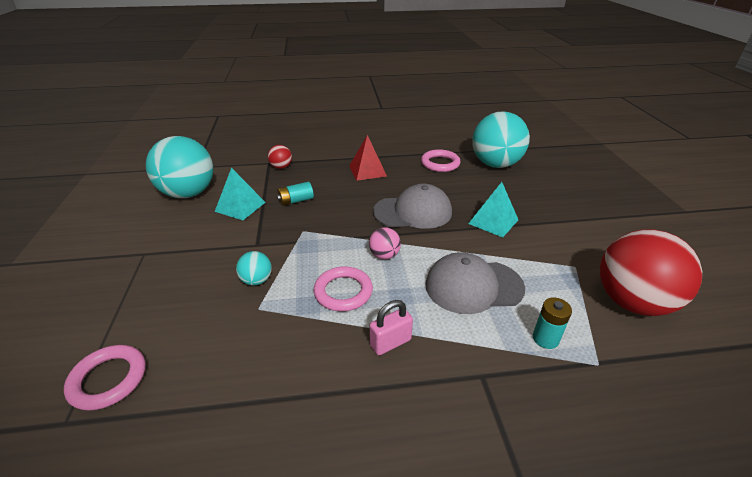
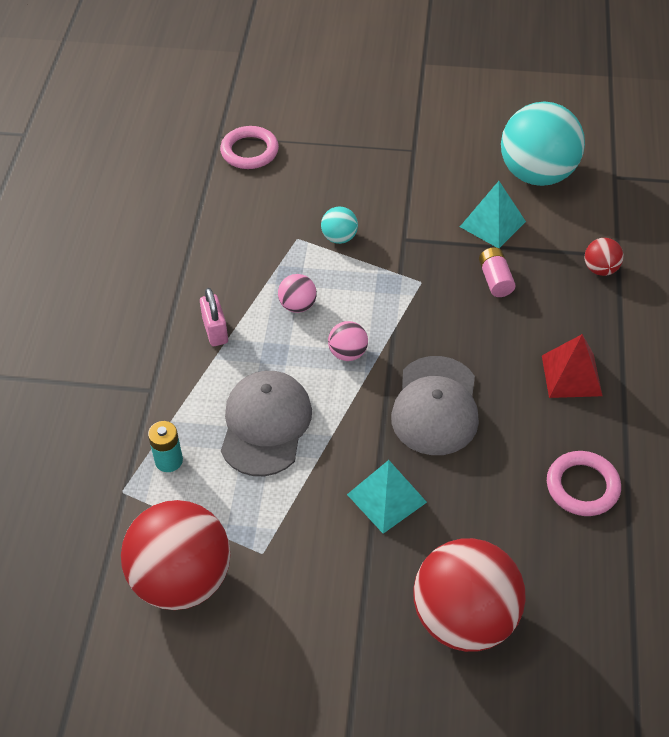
camera: 105 degrees right, 15 degrees up
turquoise battery [277,182,314,206] -> pink battery [479,247,516,297]
pink ring [313,266,373,311] -> pink ball [278,274,317,313]
turquoise ball [473,111,530,168] -> none
none -> red ball [413,538,526,652]

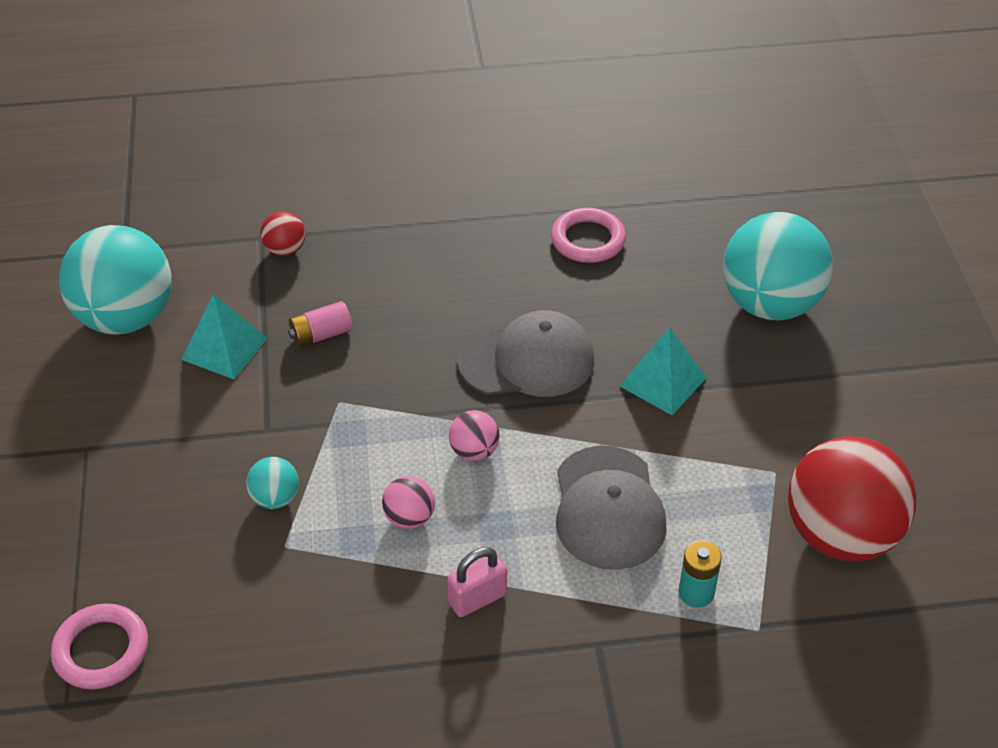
camera: 105 degrees left, 5 degrees down
grey cap [221,371,312,476] -> grey cap turned 90 degrees counterclockwise [556,446,667,570]
red ball [413,538,526,652] -> turquoise ball [723,212,833,320]
red pyramid [542,334,603,398] -> none

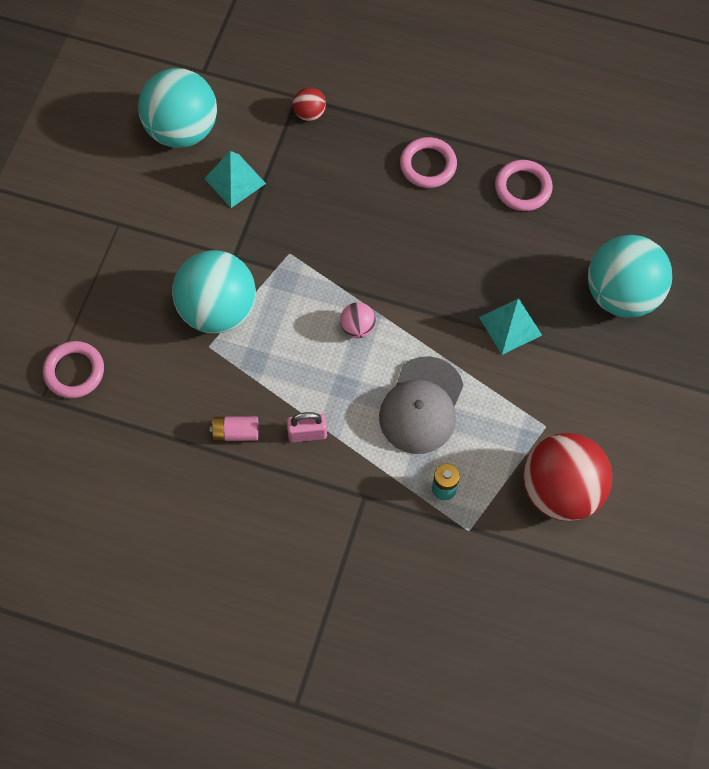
camera: 25 degrees right, 20 degrees up
turquoise ball [246,457,299,509] -> turquoise ball [172,250,256,334], size x2.30
pink battery [288,301,352,347] -> pink battery moved to [210,416,259,441]
pink ball [382,476,435,529] -> none
grey cap [457,310,594,397] -> none
none -> pink ring [400,137,457,188]

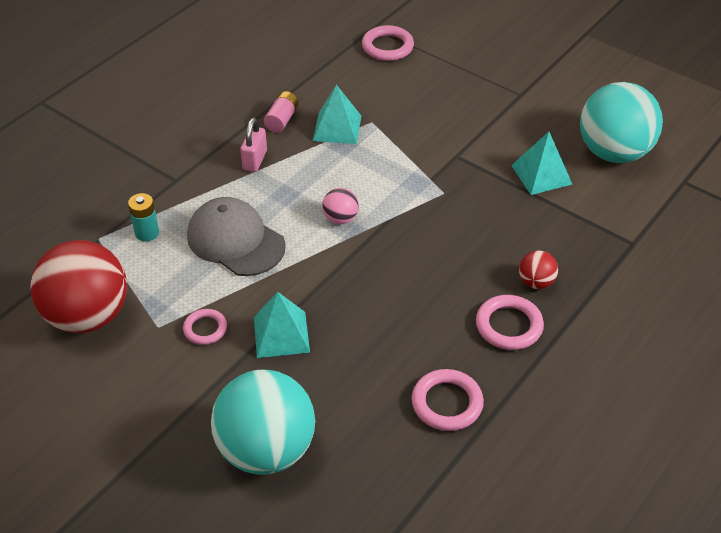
camera: 110 degrees right, 20 degrees down
turquoise ball [172,250,256,334] -> none
red ball [293,87,326,121] -> red ball moved to [519,251,558,289]
none -> pink ring [183,309,227,345]
none -> turquoise pyramid [313,85,361,144]

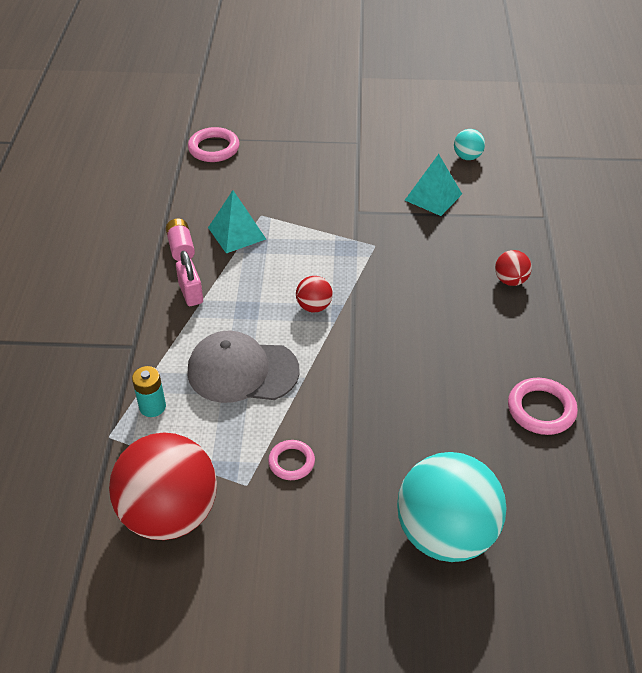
camera: 35 degrees left, 0 degrees up
turquoise pyramid [254,292,310,358] -> none
pink ball [322,188,359,224] -> red ball [296,276,333,312]
pink ring [476,295,544,350] -> none
turquoise ball [580,82,663,163] -> turquoise ball [454,129,485,160], size x0.44

